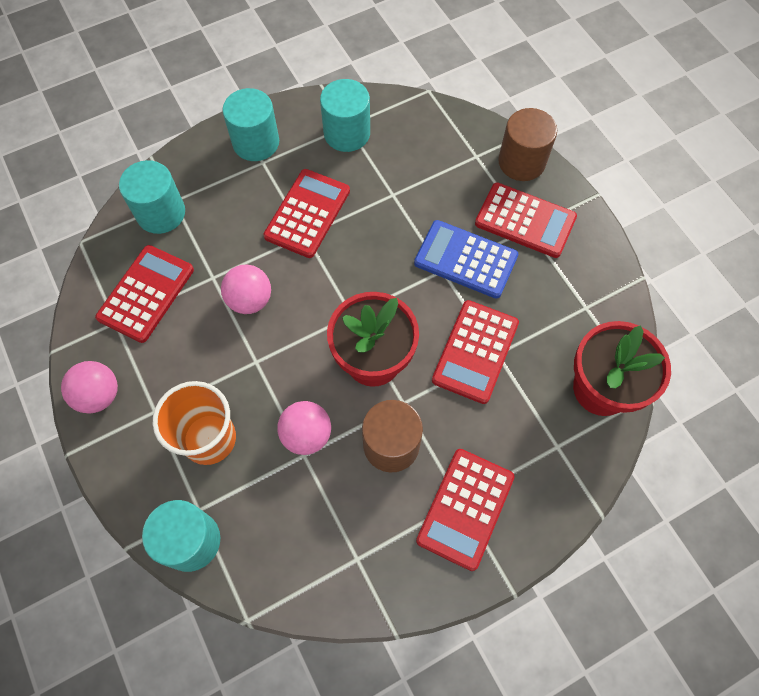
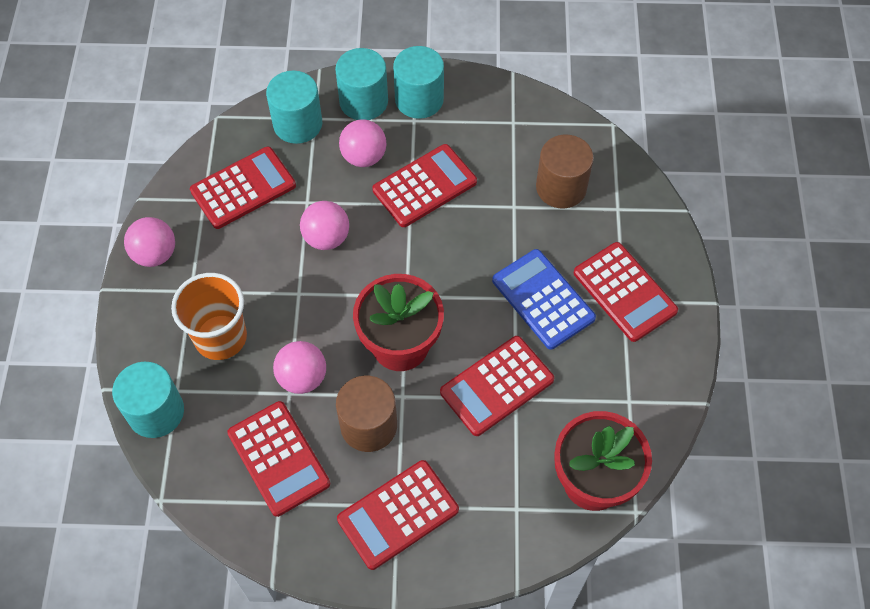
camera: 30 degrees right, 5 degrees down
turquoise cylinder [320,79,370,152] -> turquoise cylinder moved to [335,48,388,120]
brown cylinder [498,108,557,181] -> brown cylinder moved to [536,135,594,208]
none -> red calculator [227,401,330,517]
none -> pink ball [339,119,387,167]

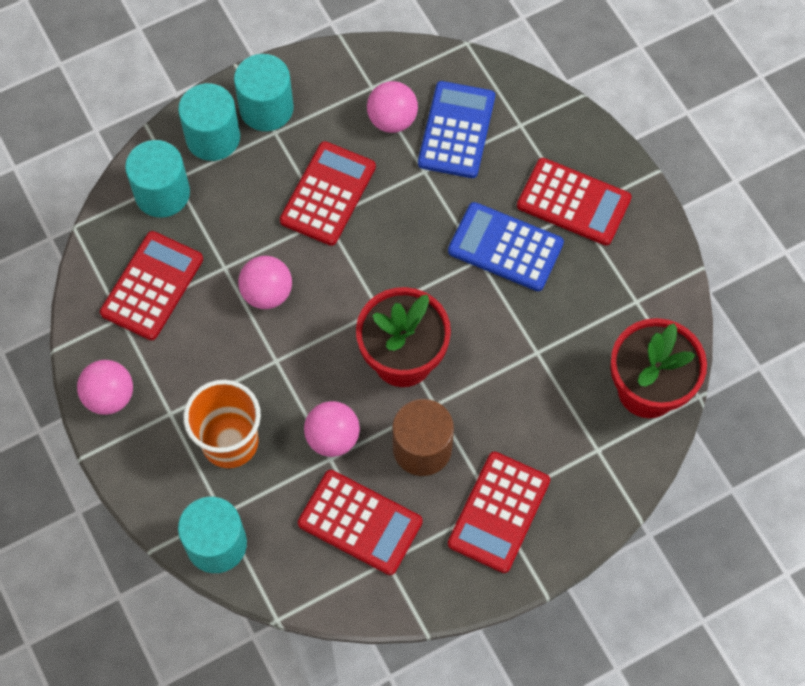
camera: 30 degrees left, 5 degrees up
pink ball [339,119,387,167] -> pink ball moved to [367,81,418,133]
red calculator [440,336,554,436] -> none
brown cylinder [536,135,594,208] -> blue calculator [418,81,495,178]

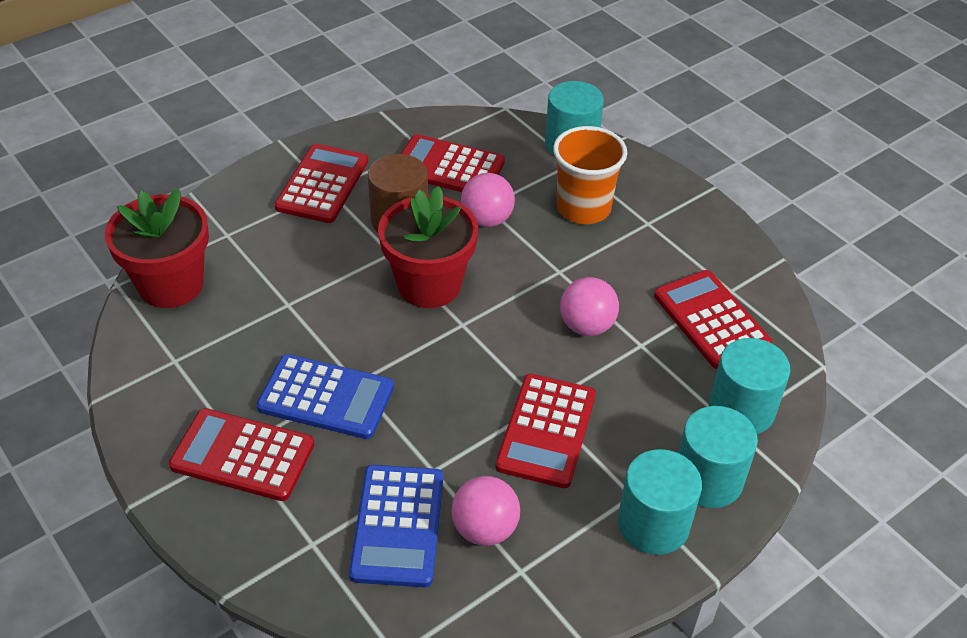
camera: 170 degrees right, 20 degrees down
pink ball [77,360,133,415] -> none
red calculator [100,231,203,340] -> red calculator turned 135 degrees clockwise [654,270,772,369]

